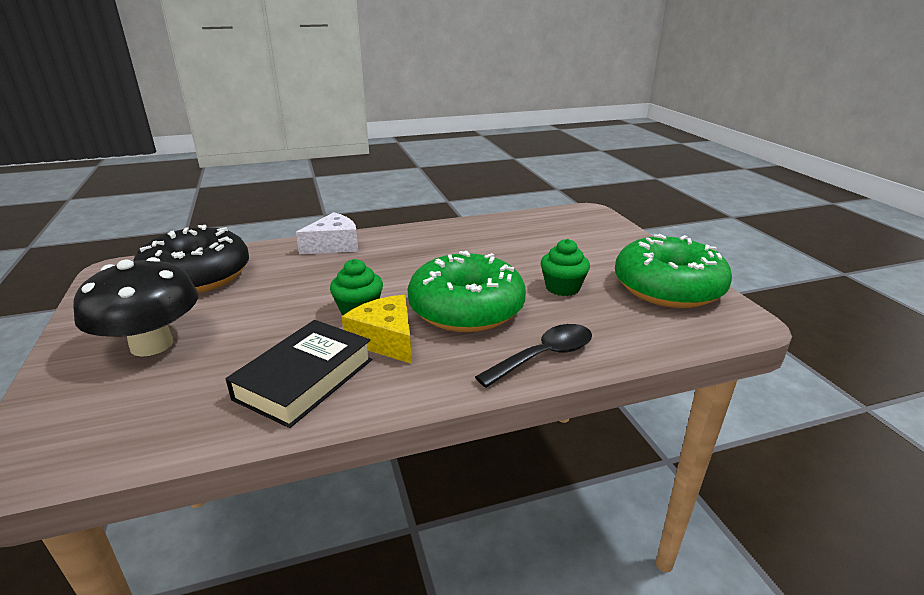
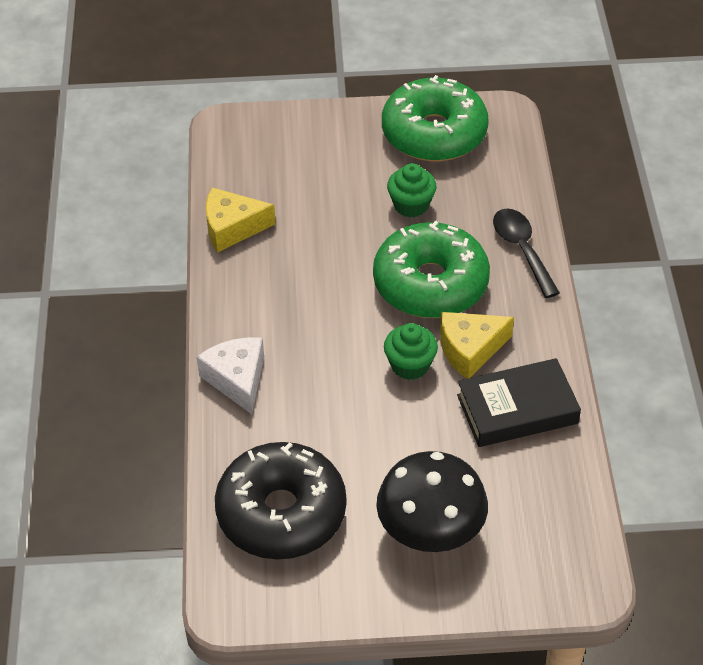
camera: 75 degrees left, 20 degrees up
black book [226,320,372,428] -> black book turned 60 degrees counterclockwise [457,358,581,447]
none -> yellow cheese [206,188,275,253]

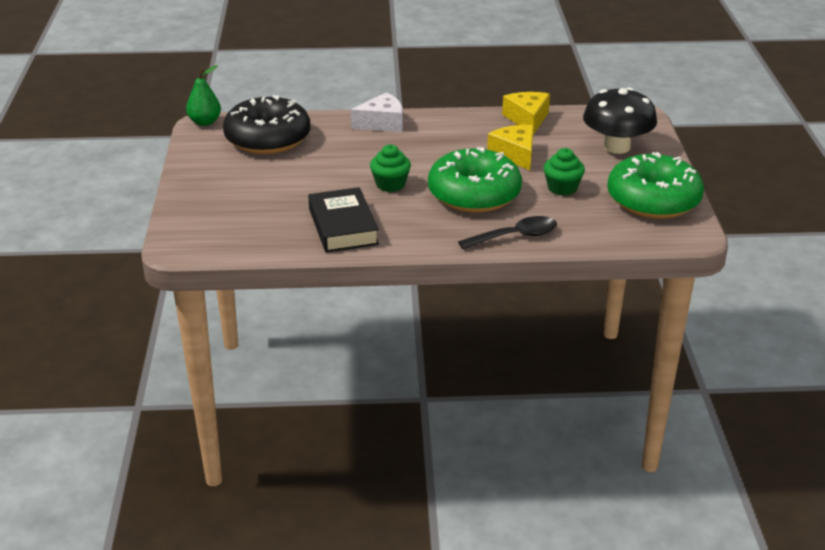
camera: 90 degrees right, 15 degrees down
black mushroom [376,451,488,552] -> black mushroom moved to [583,88,657,154]
yellow cheese [440,312,514,379] -> yellow cheese moved to [487,125,533,170]
none -> green pear [186,65,221,126]

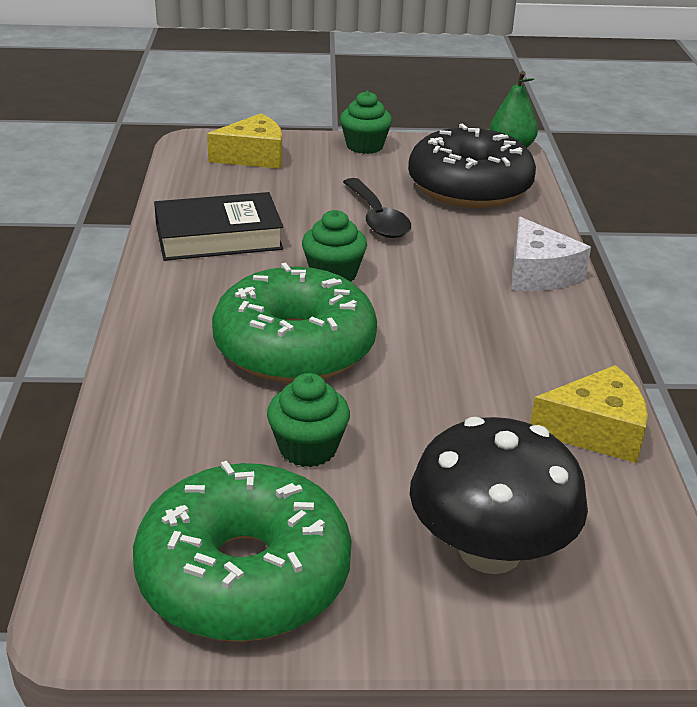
camera: 90 degrees right, 0 degrees up
black spoon [458,216,557,249] -> black spoon moved to [343,178,411,238]
yellow cheese [487,125,533,170] -> yellow cheese moved to [207,113,282,169]
none -> green cupcake [340,91,392,154]

